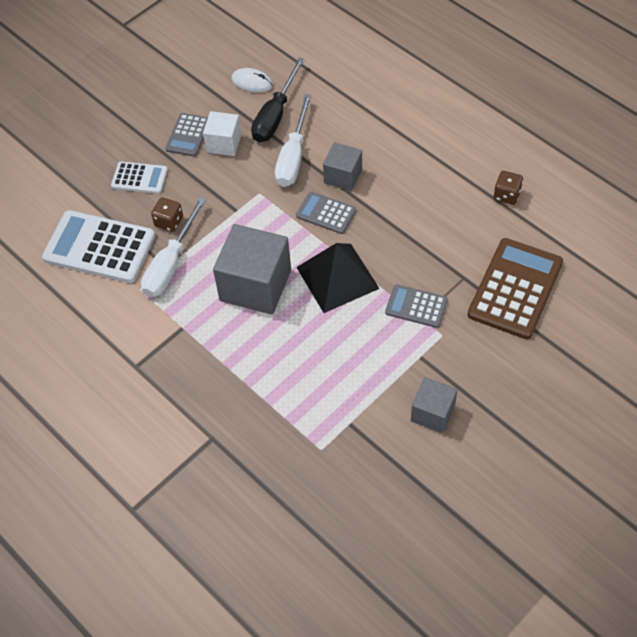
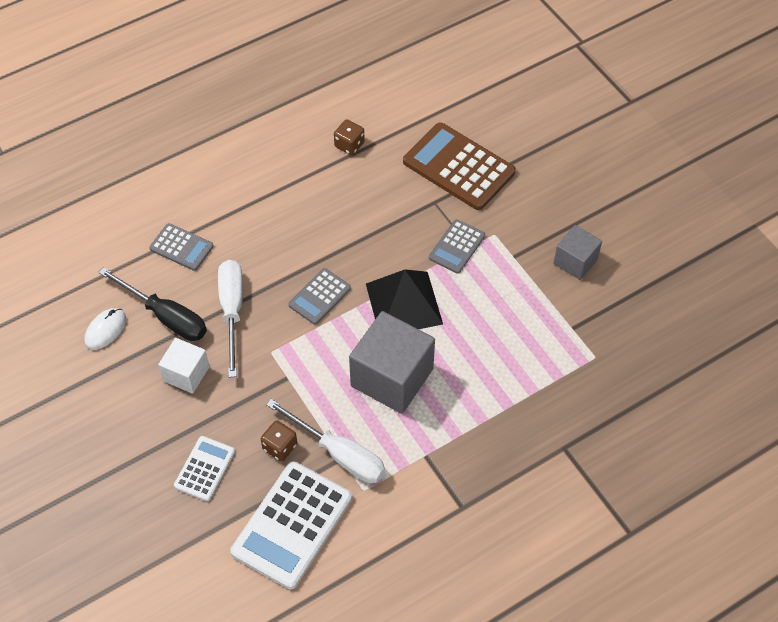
camera: 80 degrees left, 0 degrees up
grey calculator [166,113,208,157] -> grey calculator moved to [149,223,214,271]
white screwdriver [275,94,312,187] -> white screwdriver turned 120 degrees counterclockwise [218,260,243,378]
grey cube [323,142,362,191] -> none

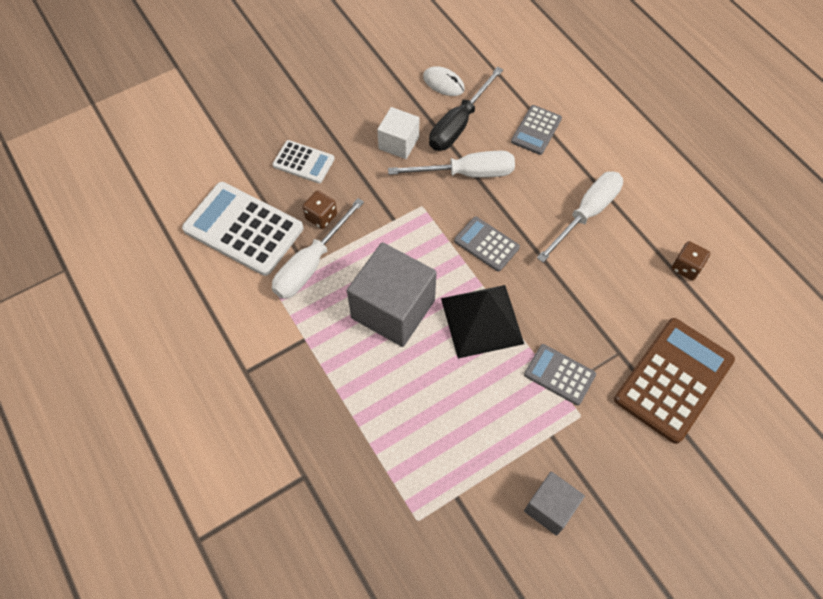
camera: 90 degrees right, 5 degrees up
none -> white screwdriver [537,171,623,262]

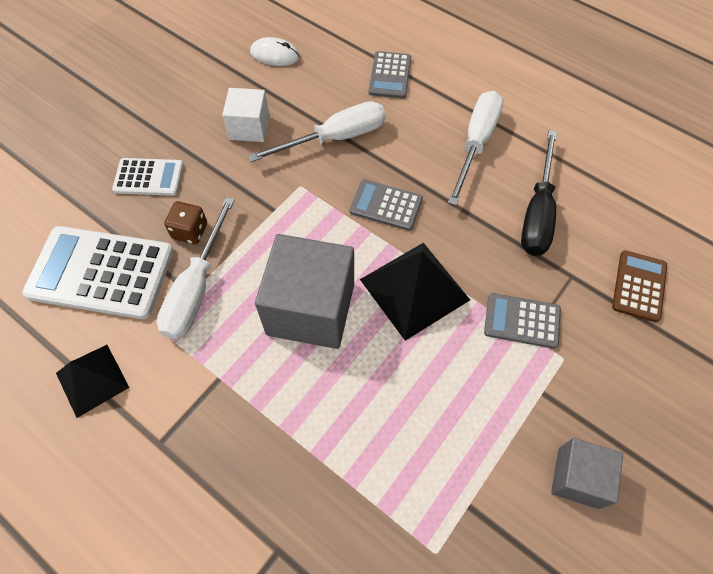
camera: 20 degrees left, 0 degrees up
black screwdriver [429,67,503,151] -> black screwdriver moved to [521,130,557,256]
brown calculator [614,318,735,444] -> brown calculator [612,250,667,322], size x0.54
brown dice [671,241,710,281] -> none
none -> black pyramid [56,345,129,418]

